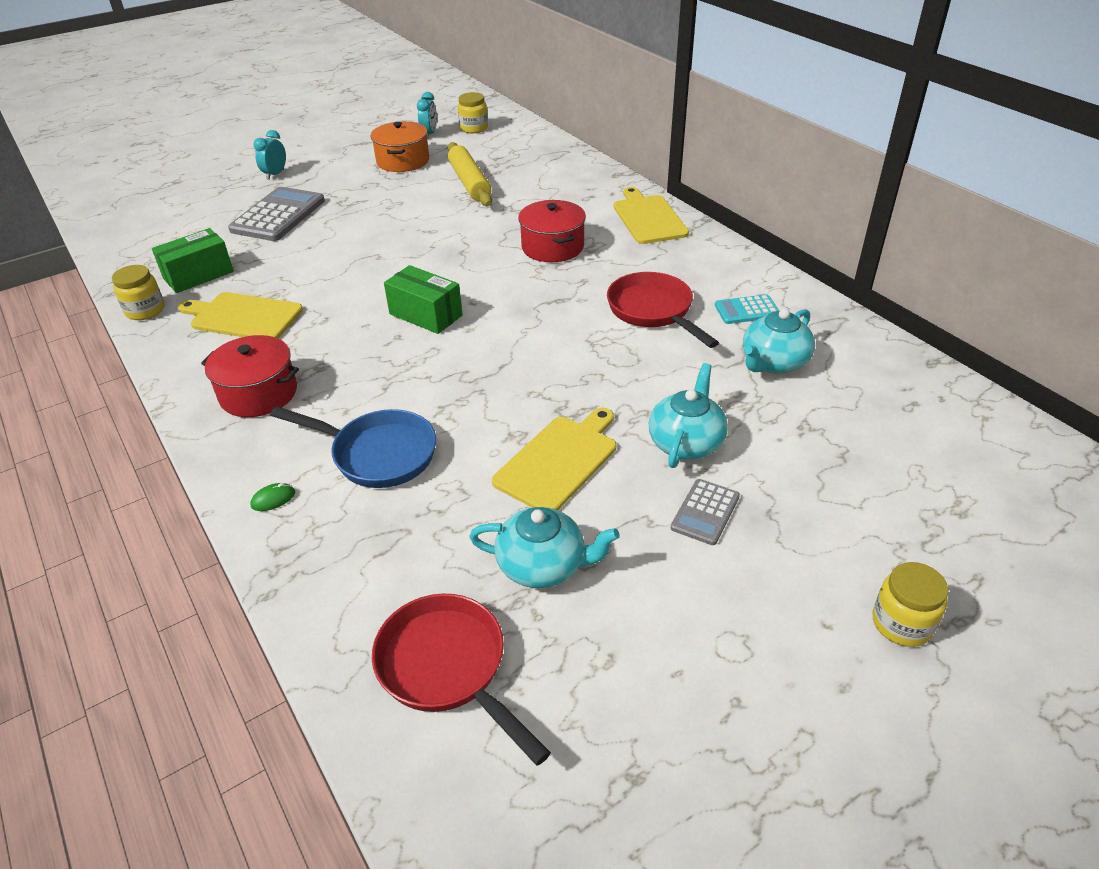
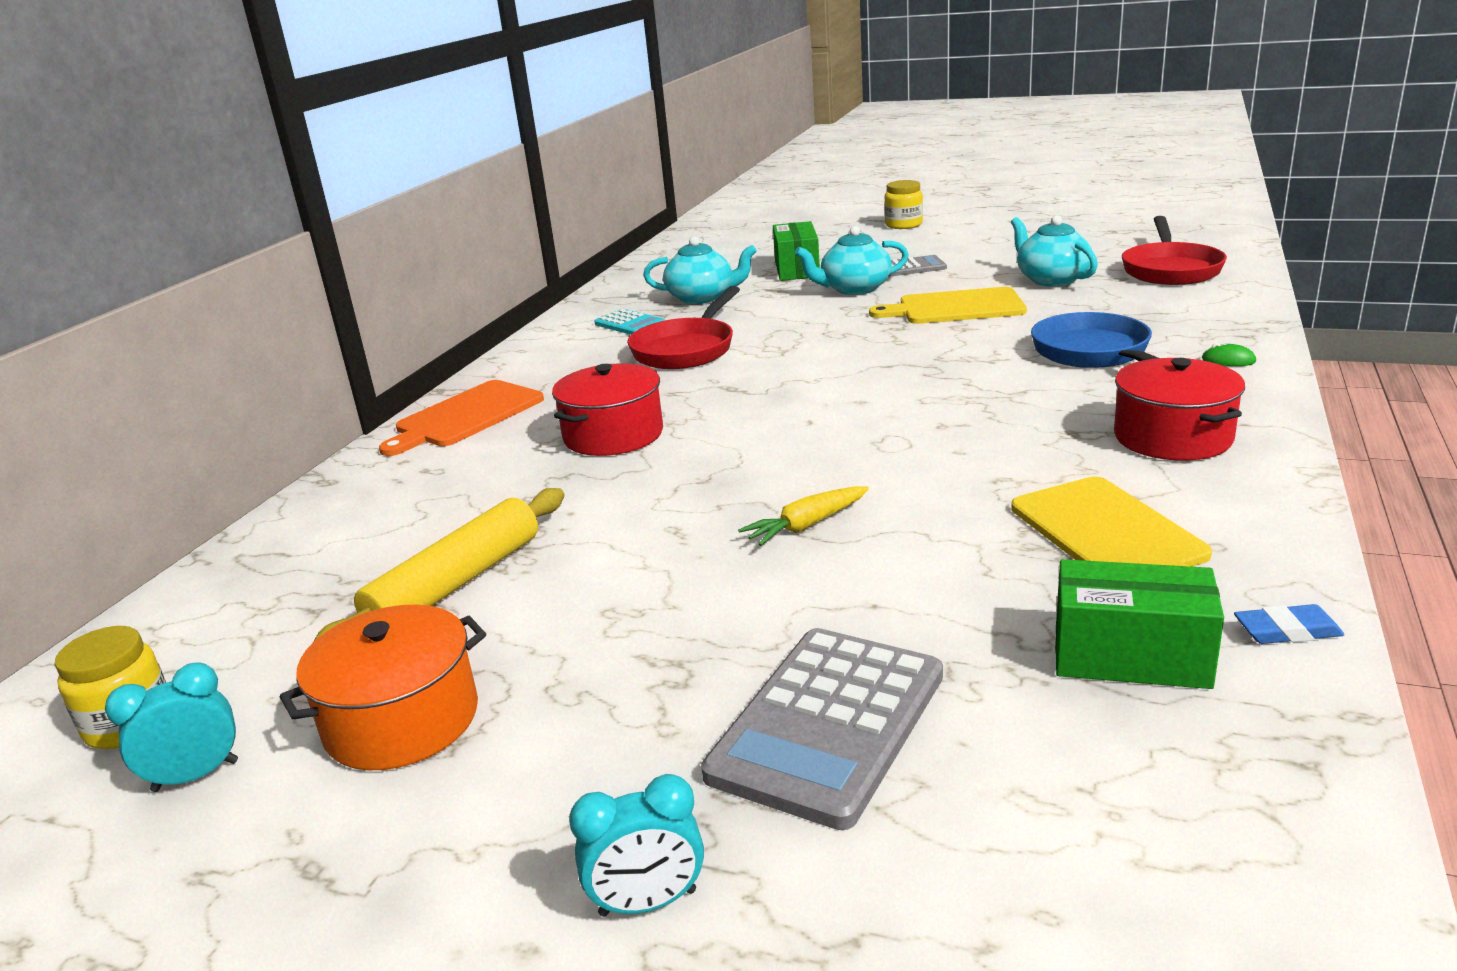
camera: 125 degrees left, 15 degrees down
yellow jar [112,265,164,320] -> blue eraser [1234,604,1345,644]
grey calculator [228,187,325,241] -> grey calculator turned 45 degrees counterclockwise [701,628,943,830]
green box [384,265,463,334] -> green box moved to [773,221,820,281]
yellow cutting board [614,187,689,244] -> orange cutting board [379,380,544,456]
none -> yellow carrot [738,486,869,546]

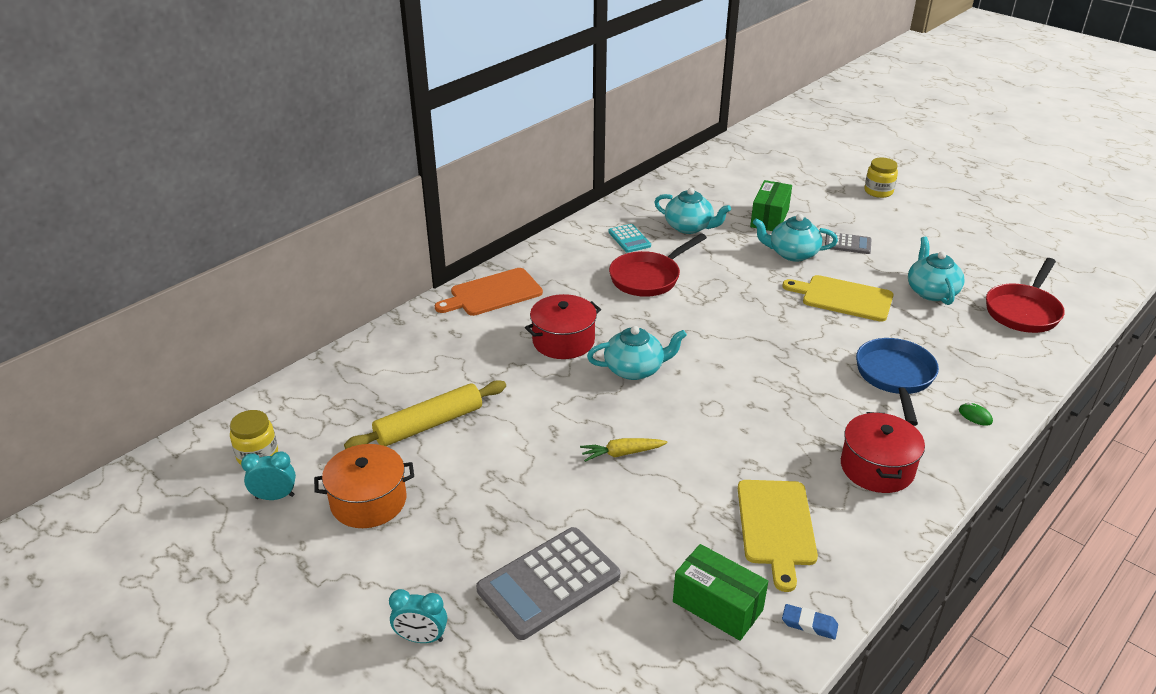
camera: 20 degrees right, 10 degrees up
none -> turquoise teapot [587,326,687,380]

